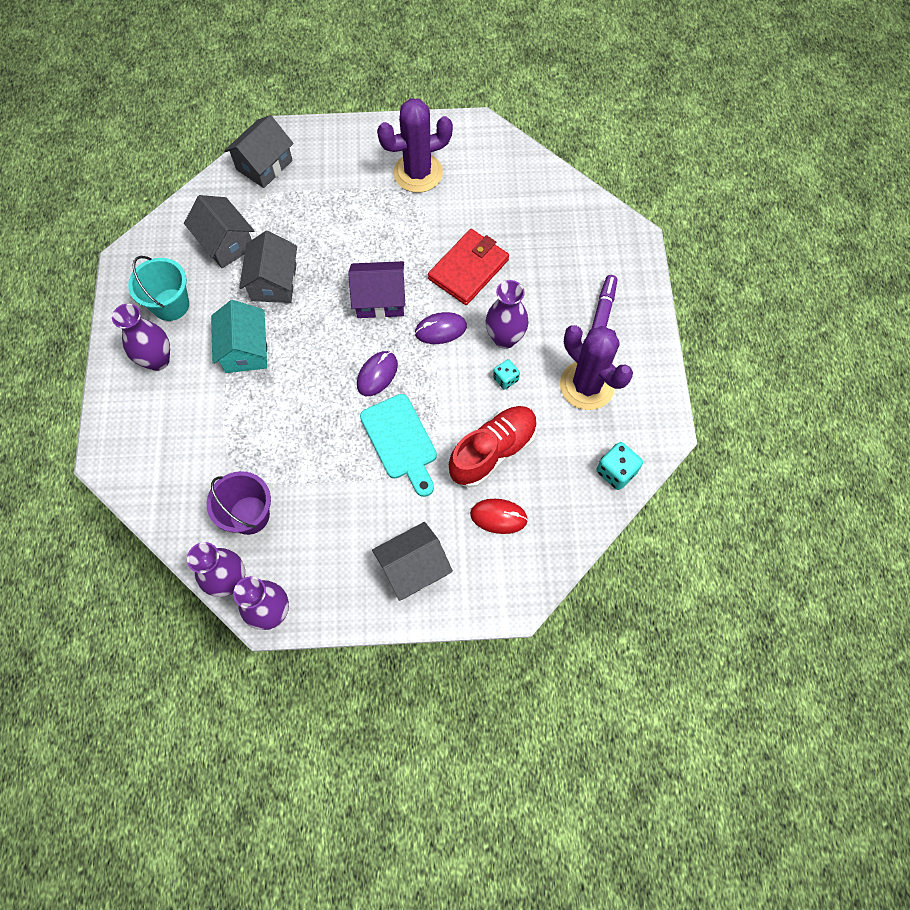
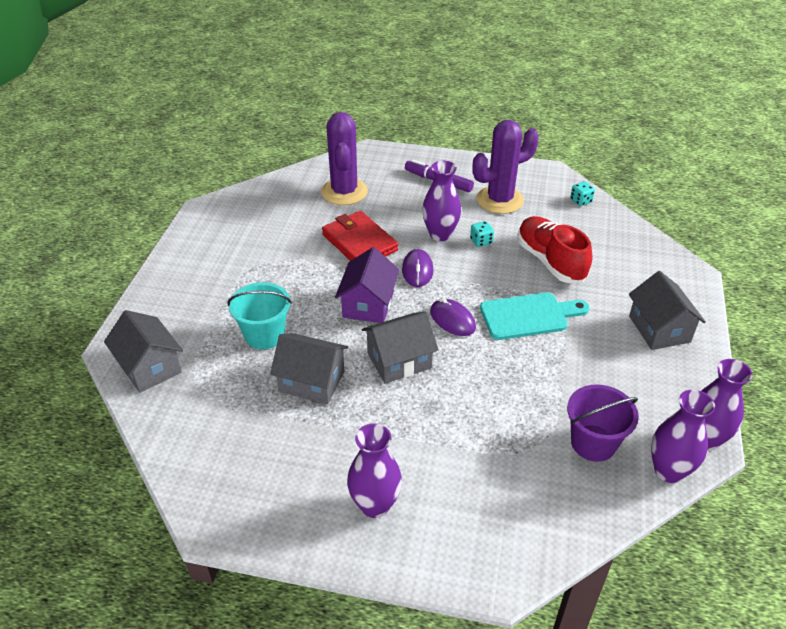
camera: 75 degrees left, 25 degrees down
turquoise bucket [128,256,189,321] -> turquoise bucket moved to [227,282,292,349]
grey house [184,195,254,268] -> grey house moved to [362,312,439,384]
turquoise house [211,300,267,373] -> none
purple cactus [377,98,453,193] -> purple cactus moved to [321,112,368,205]
red mouse [470,499,528,534] -> none
turquoise dice [596,442,643,490] -> turquoise dice [570,181,595,206], size x0.65

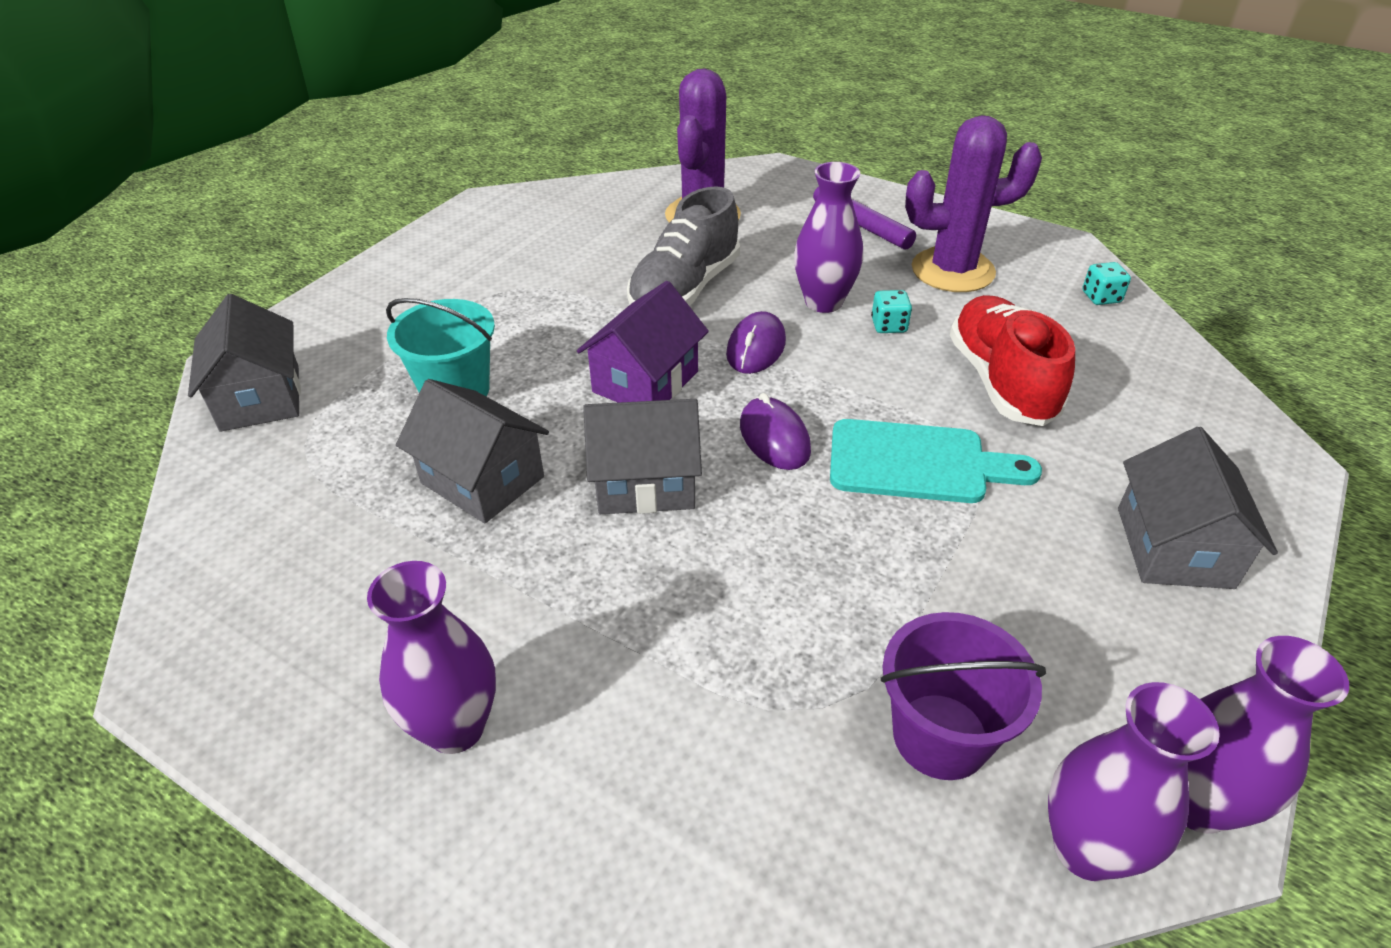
camera: 20 degrees right, 0 degrees up
red wallet [322,211,398,261] -> grey shoe [627,186,740,306]

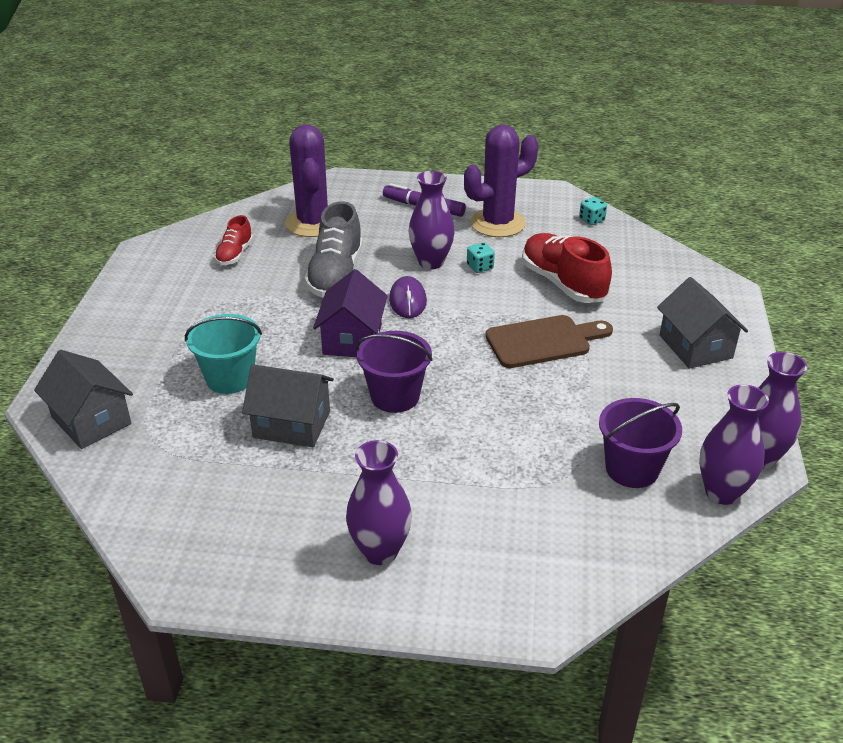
camera: 25 degrees left, 5 degrees down
grey house [583,399,702,514] -> purple bucket [356,331,433,413]
purple mouse [740,393,811,470] -> none
turquoise cutting board [830,419,1042,503] -> brown cutting board [485,315,613,368]
none -> red shoe [214,215,253,265]

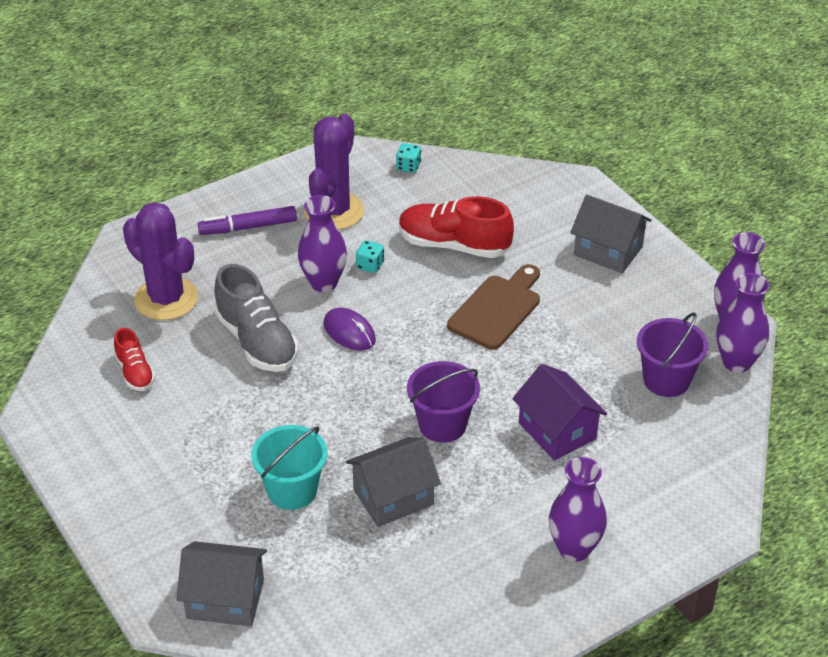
camera: 40 degrees left, 5 degrees up
purple house [313,269,388,357] -> purple house moved to [513,364,607,460]

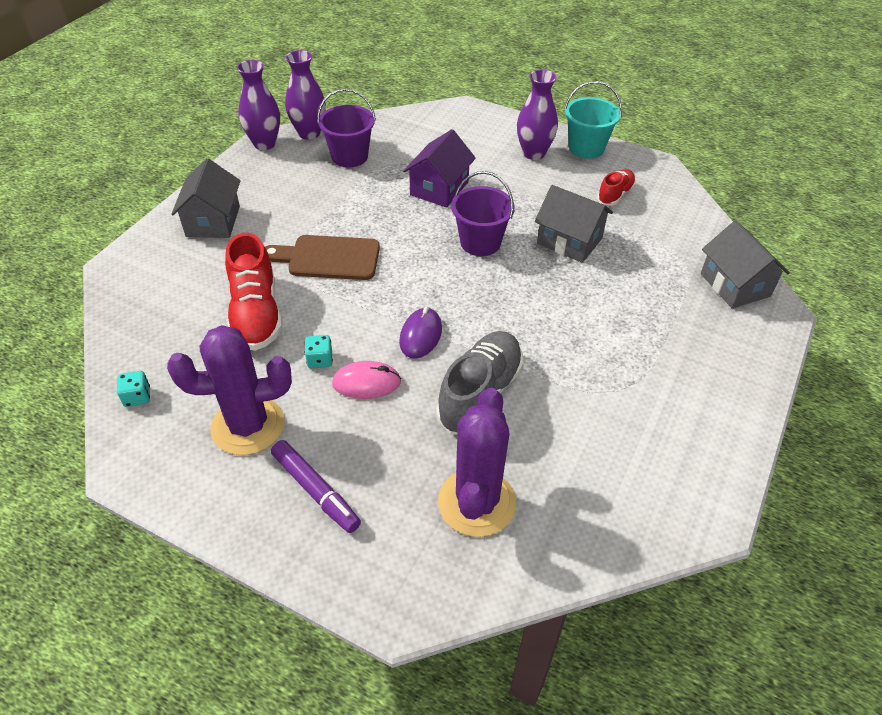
camera: 120 degrees left, 5 degrees up
red shoe [114,328,155,391] -> red shoe moved to [597,169,636,206]
turquoise bucket [251,425,328,510] -> turquoise bucket moved to [564,81,622,159]
purple vase [298,195,347,292] -> pink mouse [332,361,401,399]

